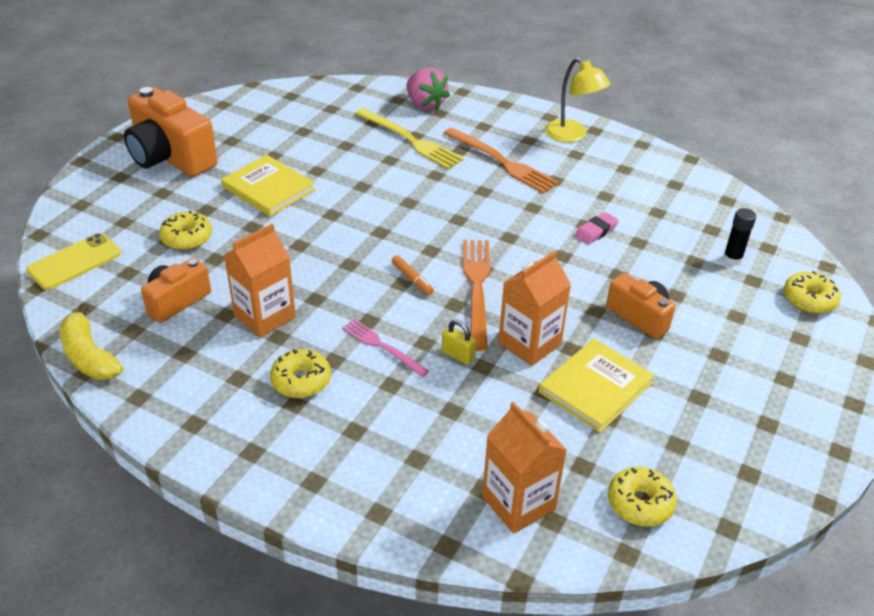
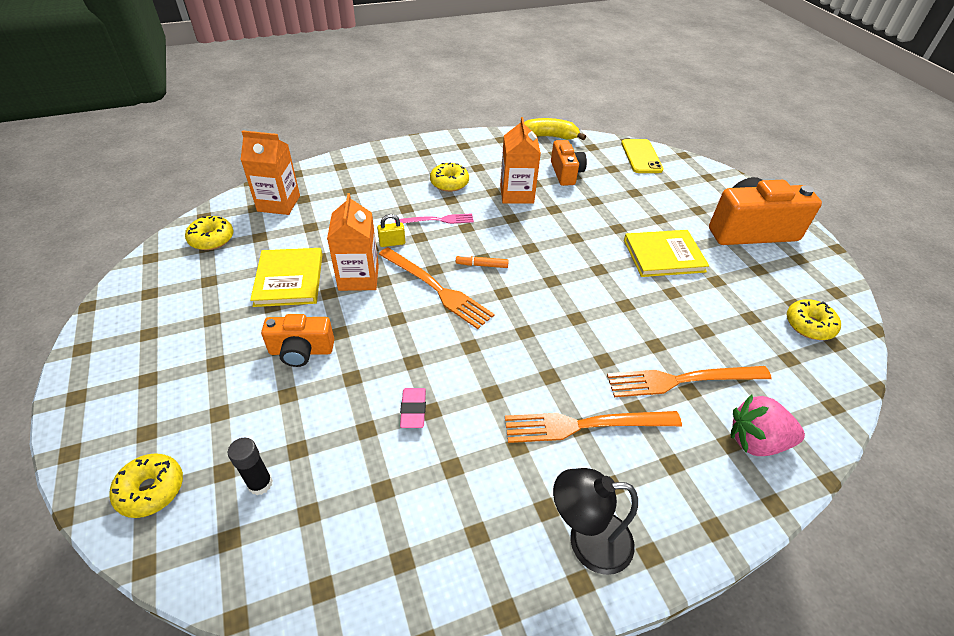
camera: 130 degrees right, 5 degrees up
yellow donut [159,211,212,250] -> yellow donut moved to [787,299,841,340]
yellow fork [355,108,464,169] -> orange fork [607,366,772,397]
yellow lamp [545,58,610,142] -> black lamp [553,468,638,575]

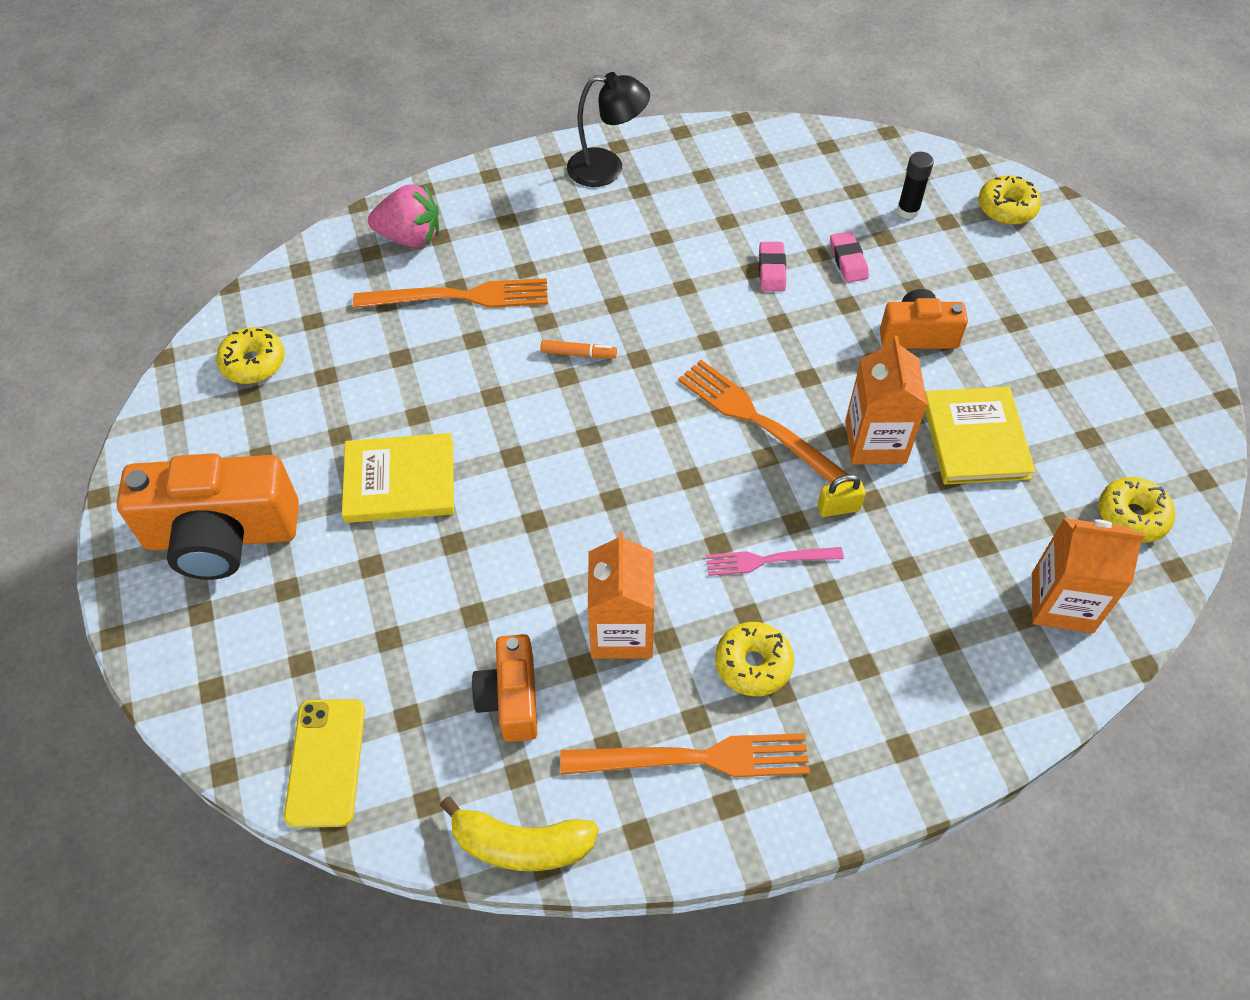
camera: 175 degrees left, 10 degrees up
orange marker [456,255,509,268] -> orange marker moved to [541,340,617,358]
orange fork [505,411,682,443] -> orange fork moved to [560,733,810,777]
none -> pink eraser [830,231,869,283]

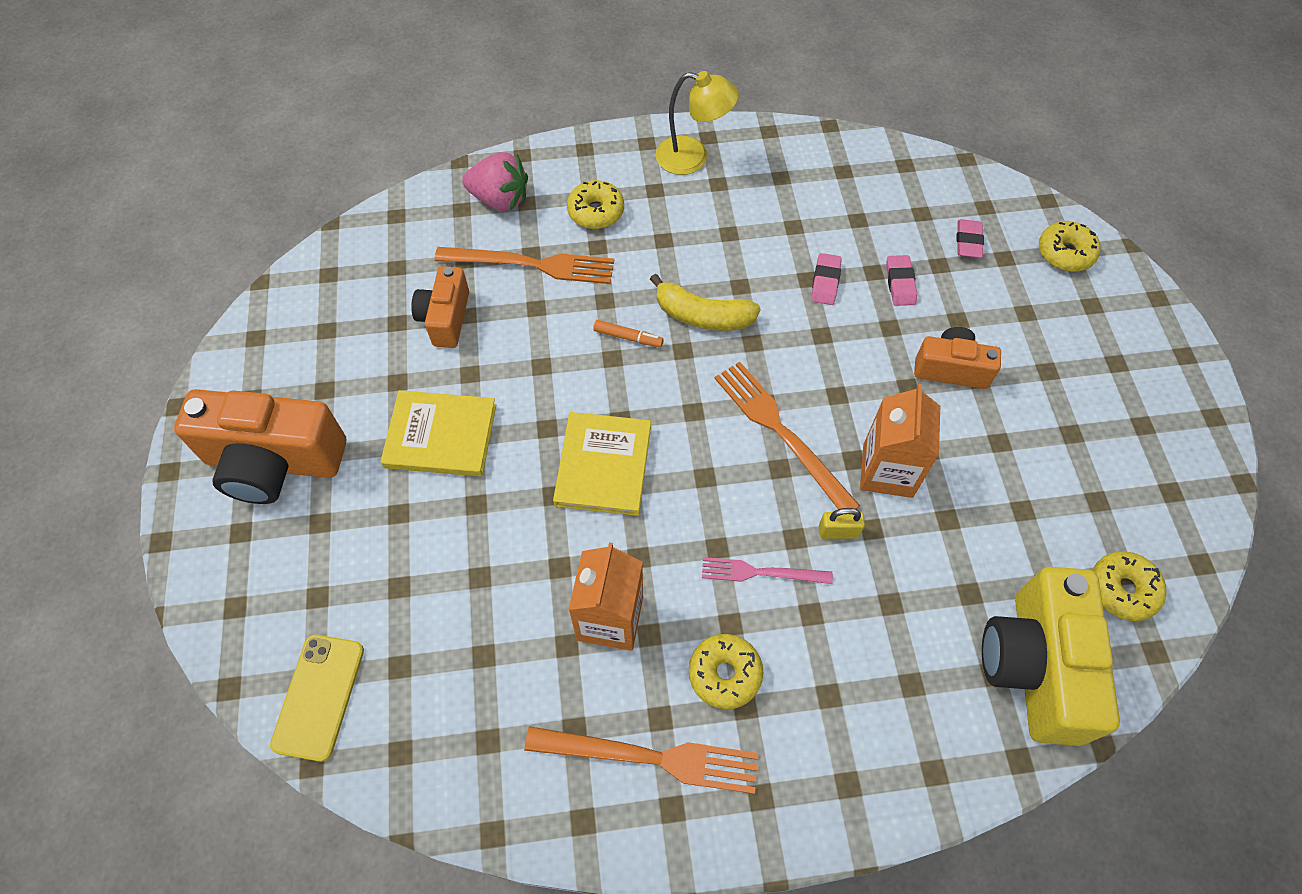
camera: 10 degrees right, 5 degrees up
yellow donut [216,327,285,384] -> yellow donut moved to [567,180,624,229]
yellow banana [440,796,599,871] -> yellow banana moved to [650,274,761,331]
orange camera [472,634,538,742] -> orange camera moved to [411,266,469,348]
black lamp [567,72,650,187] -> yellow lamp [656,71,739,175]
black glue stick [897,152,934,219] -> pink eraser [957,219,984,258]
yellow book [925,386,1036,485] -> yellow book moved to [553,412,651,516]
orange carton [1032,518,1145,633] -> yellow camera [982,567,1120,746]

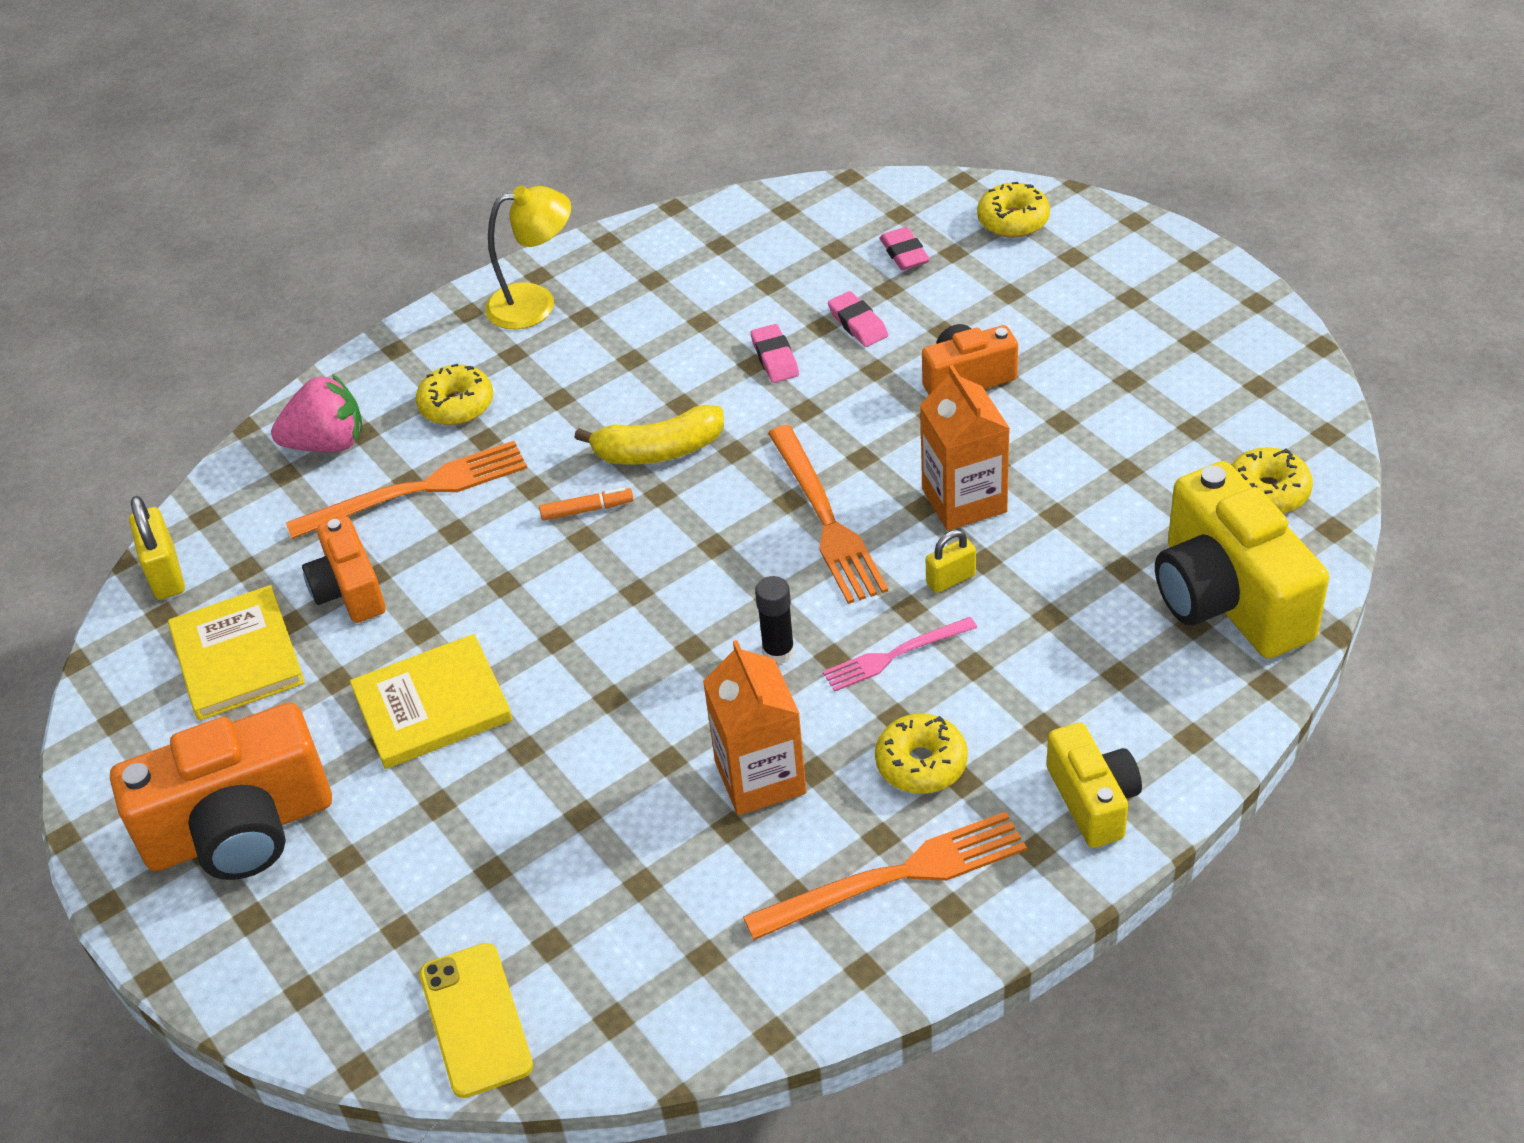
camera: 25 degrees left, 15 degrees down
yellow book [553,412,651,516] -> yellow book moved to [168,585,305,721]
orange fork [714,362,860,509] -> orange fork turned 135 degrees counterclockwise [768,425,888,604]
none -> yellow padlock [129,496,185,600]
none -> black glue stick [755,576,795,664]
none -> yellow camera [1047,722,1142,848]

